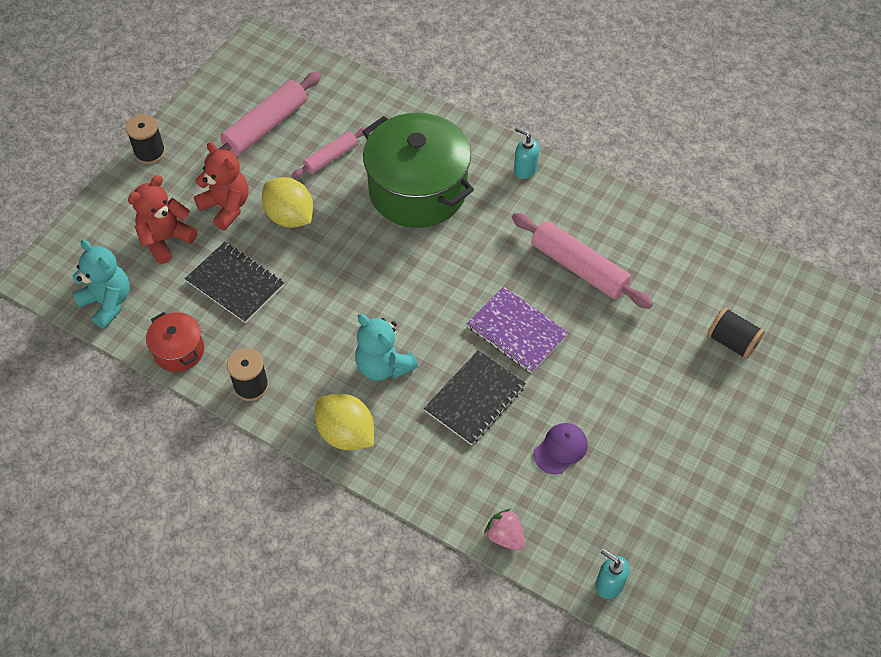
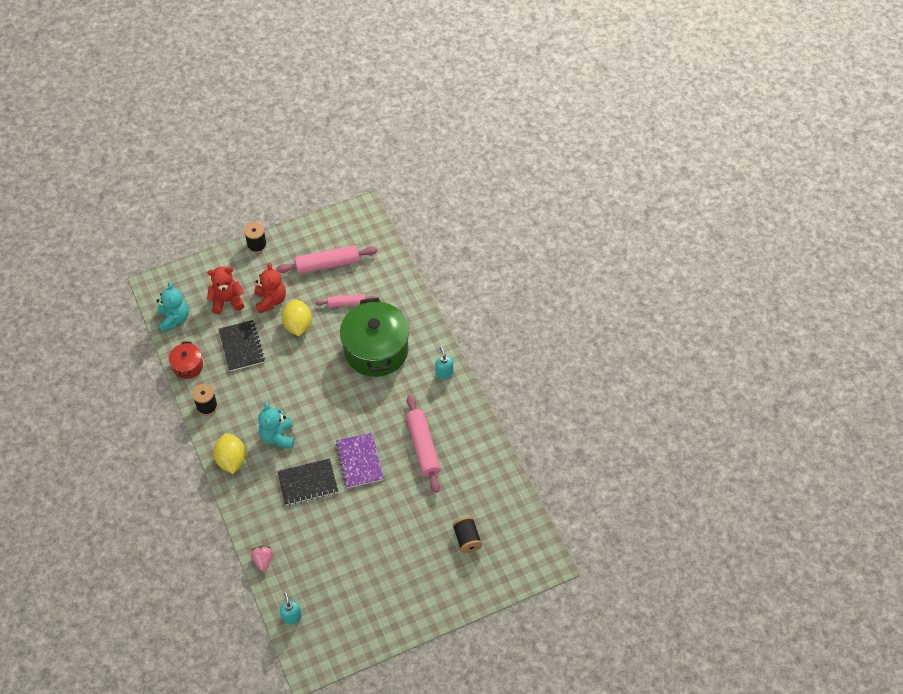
camera: 35 degrees right, 0 degrees up
purple cap [534,423,588,475] -> none

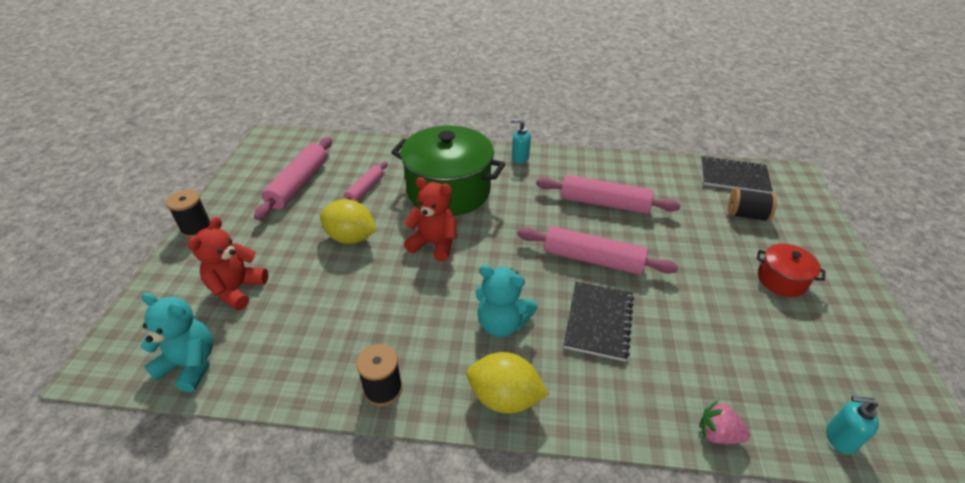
camera: 60 degrees left, 15 degrees down
red pot [169,341,203,379] -> red pot moved to [757,244,826,297]
black notebook [219,320,265,371] -> black notebook moved to [701,156,773,193]
red teddy bear [255,263,286,314] -> red teddy bear moved to [404,177,456,262]
purple notebook [336,433,384,488] -> pink rolling pin [517,226,678,275]

